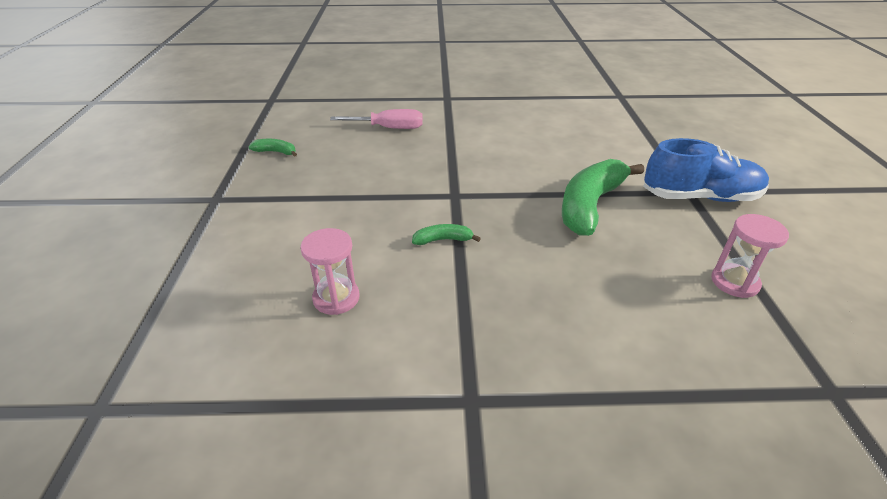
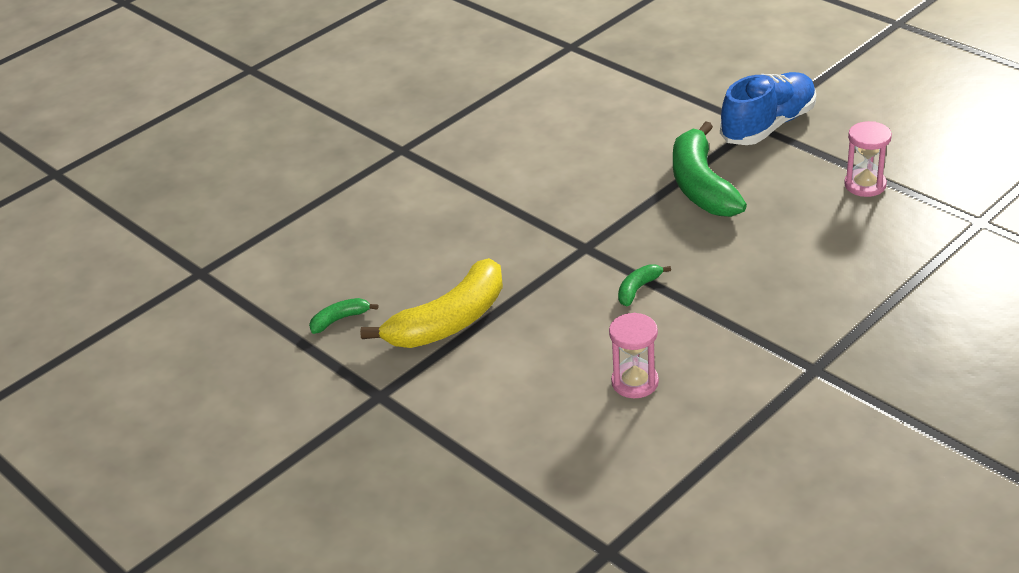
camera: 40 degrees left, 0 degrees up
pink screwdriver [330,109,423,129] -> none
none -> yellow banana [360,258,503,348]

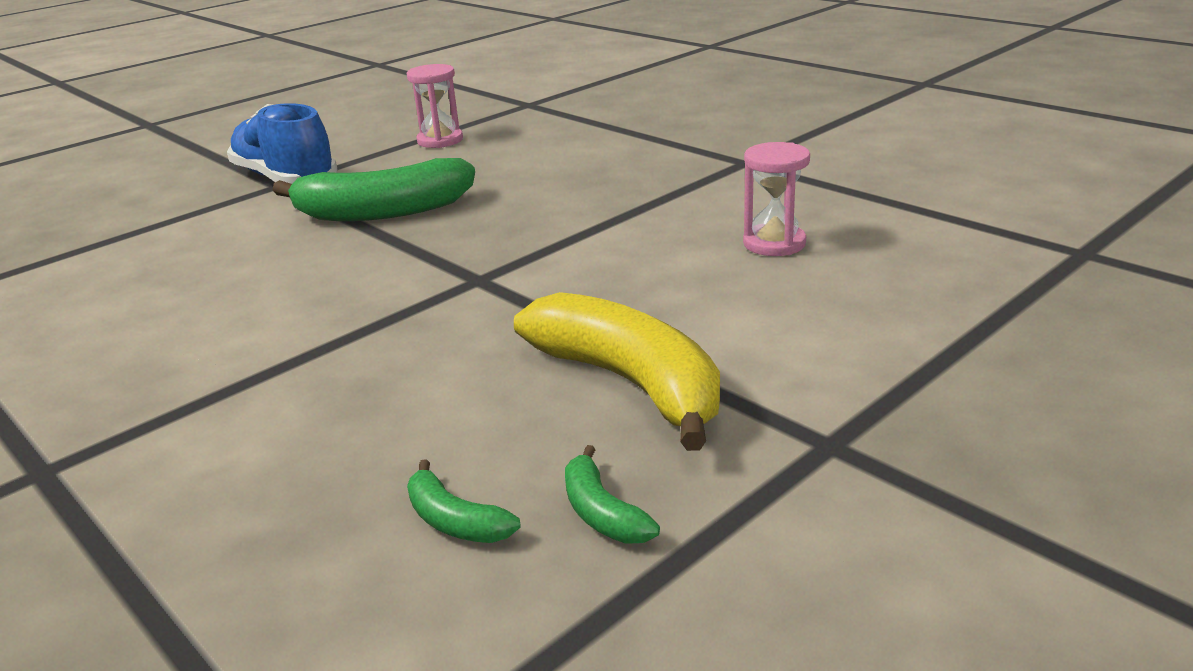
camera: 90 degrees left, 10 degrees down
green banana [618,264,671,306] -> green banana moved to [407,459,521,543]

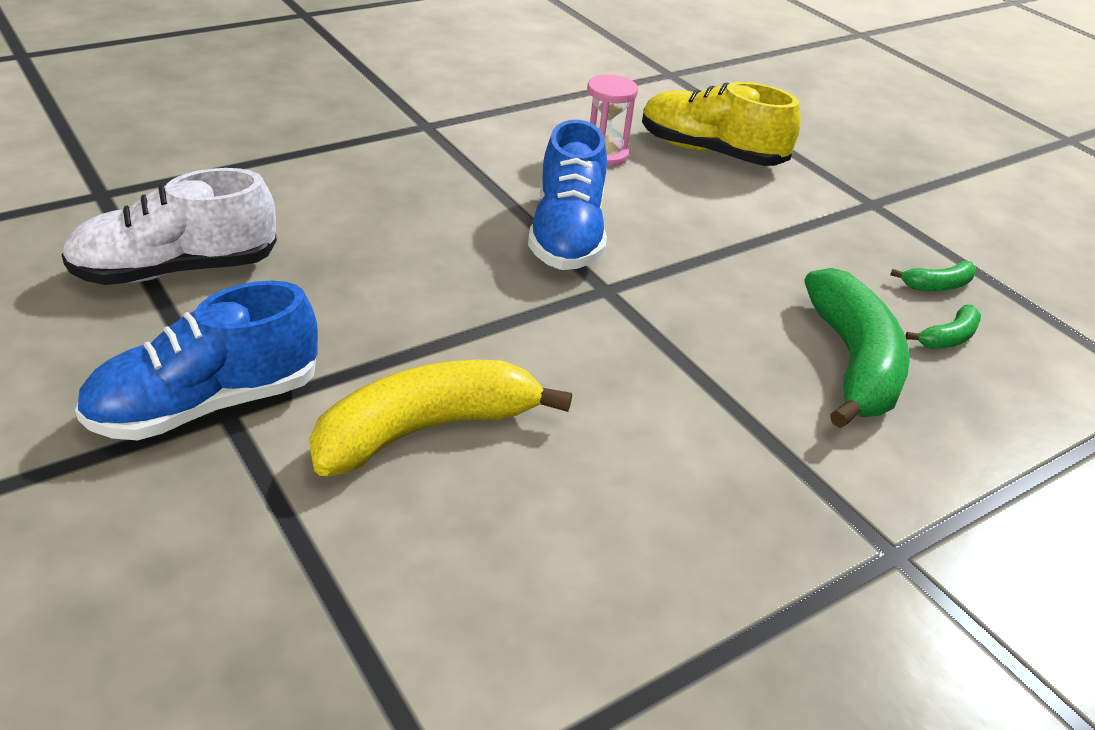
camera: 85 degrees left, 10 degrees up
green banana [273,158,475,221] -> green banana moved to [805,268,910,428]
pink hourglass [407,64,463,148] -> white shoe [61,168,277,285]
yellow banana [514,292,720,451] -> yellow banana moved to [309,360,572,476]
none -> blue shoe [528,120,607,270]
none -> yellow shoe [642,82,801,166]

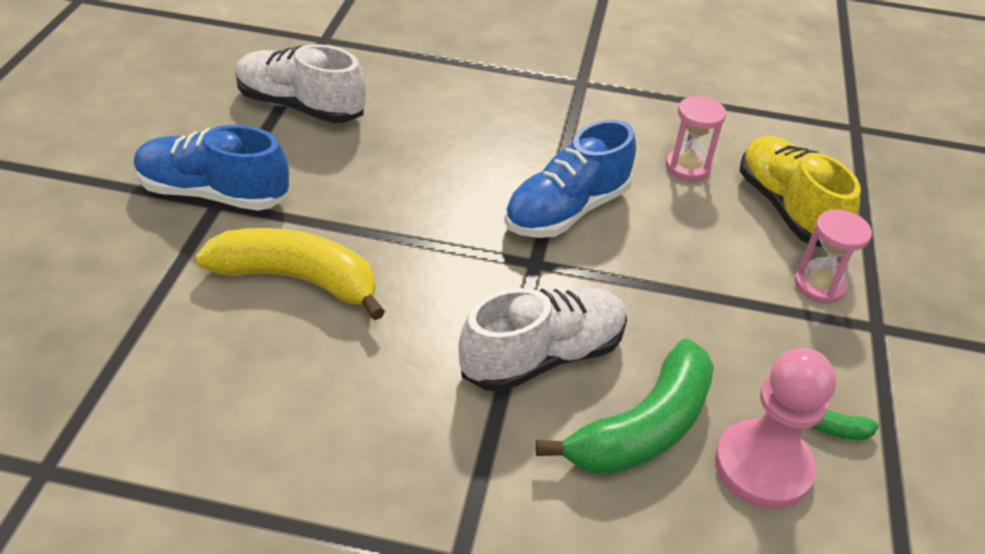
camera: 45 degrees right, 5 degrees up
green banana [906,305,981,349] -> pink pawn [715,348,836,509]
none -> white shoe [458,288,627,392]
none -> pink hourglass [794,209,872,303]

